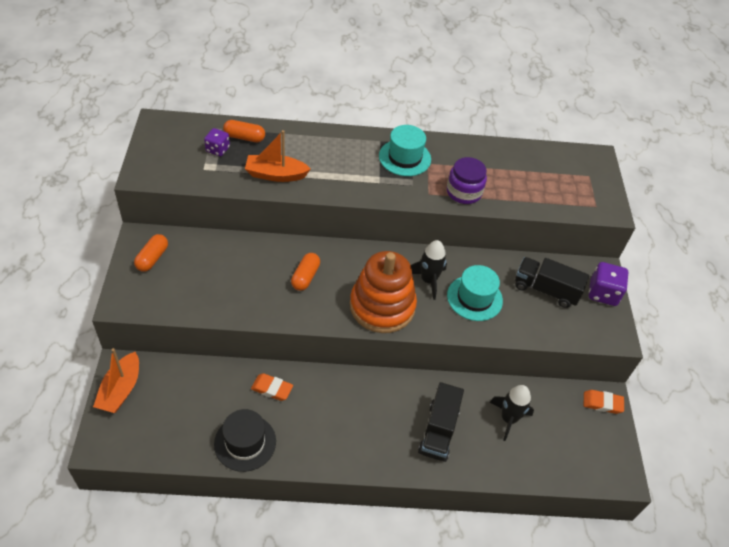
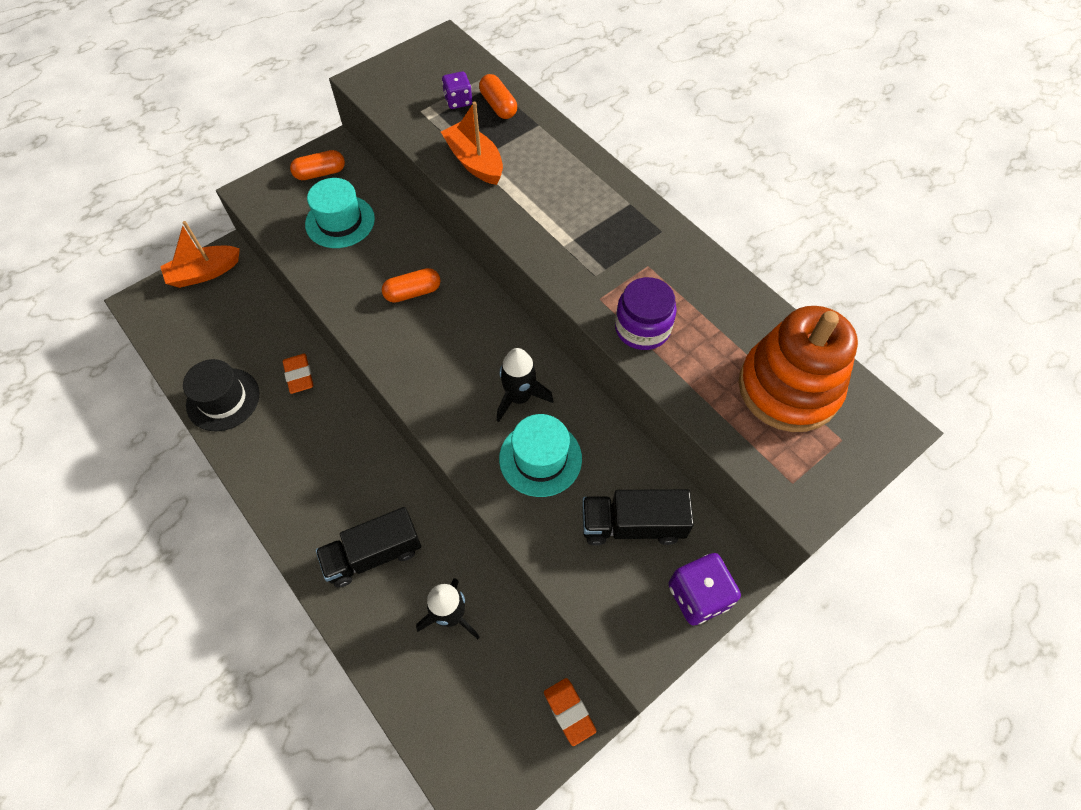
camera: 55 degrees right, 10 degrees up
orange stacking toy [350,251,417,333] -> orange stacking toy moved to [739,306,858,432]
turquoise hat [379,125,431,176] -> turquoise hat moved to [305,178,375,248]
black truck [515,257,589,308] -> black truck turned 75 degrees counterclockwise [582,489,694,546]

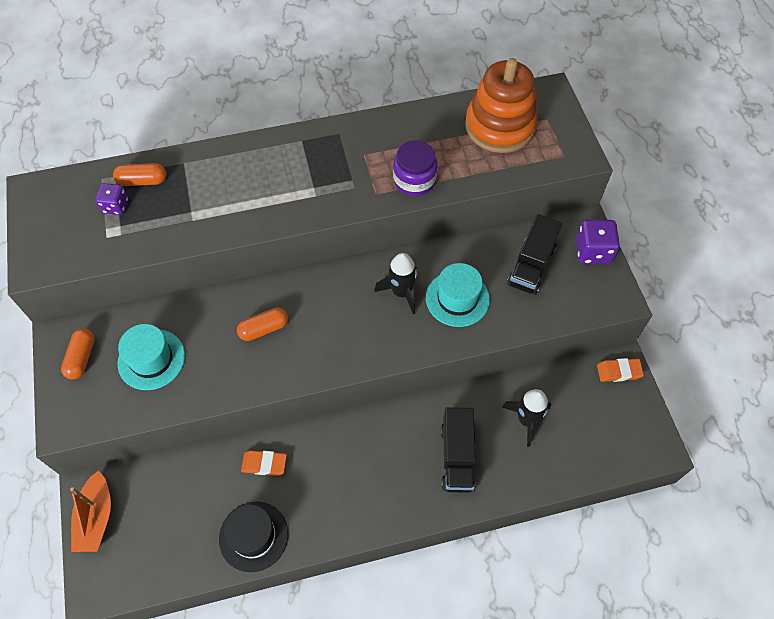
camera: 65 degrees left, 0 degrees up
orange capsule [382,268,441,303] -> orange capsule turned 60 degrees clockwise [237,308,288,341]
orange boat [441,102,503,185] -> none

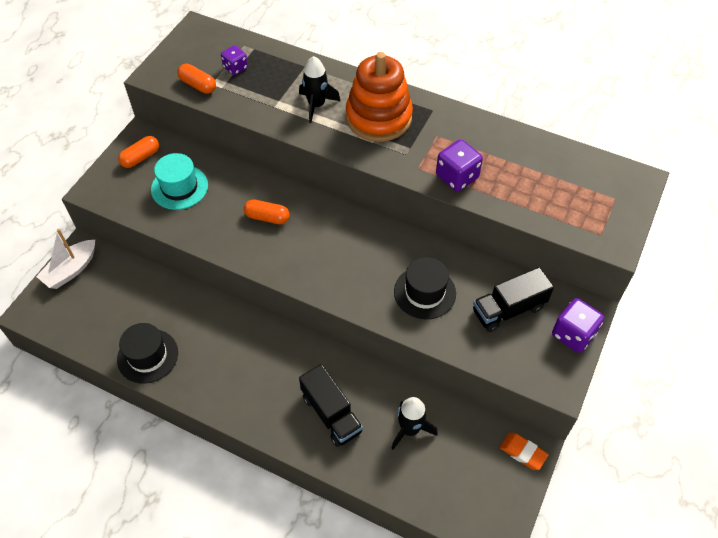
camera: 40 degrees right, 5 degrees down
orange boat [70,471,111,552] -> white boat [36,229,95,289]
orange capsule [113,163,166,186] -> orange capsule moved to [177,64,216,94]
orange eraser [241,450,287,476] -> none
black rocket [374,253,417,314] -> black rocket moved to [299,56,340,123]
purple jar [393,140,438,196] -> purple dice [436,139,483,191]
turquoise hat [426,263,490,327] -> black hat [394,257,456,319]
black truck [440,407,476,493] -> black truck turned 75 degrees counterclockwise [299,364,363,447]
orange stacking toy [465,58,538,153] -> orange stacking toy moved to [346,52,413,142]

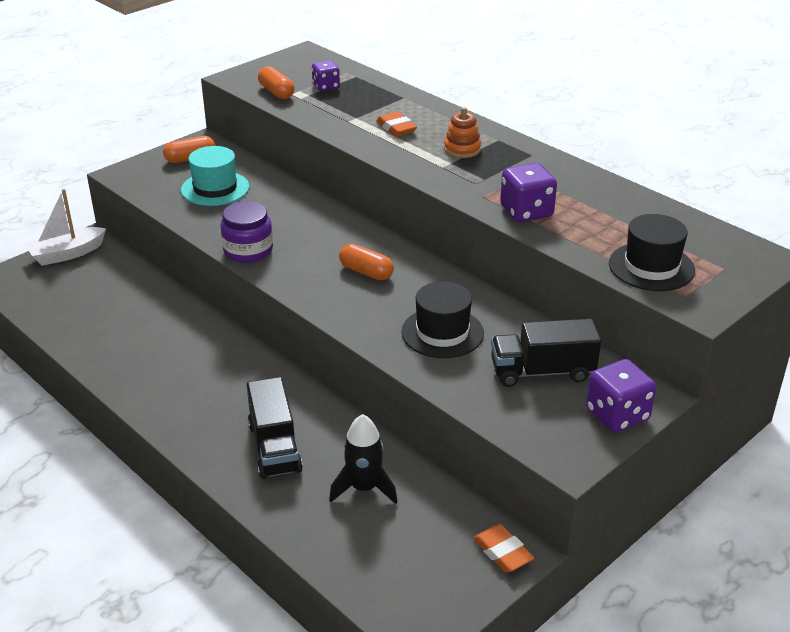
camera: 20 degrees right, 20 degrees down
black hat [117,323,178,384] -> black hat moved to [609,214,695,291]
orange capsule [244,199,290,224] -> orange capsule moved to [339,244,394,280]
black rocket [299,56,340,123] -> orange eraser [377,112,417,137]
orange stacking toy [346,52,413,142] -> orange stacking toy [444,107,481,158], size x0.45
none -> purple jar [220,201,273,263]

